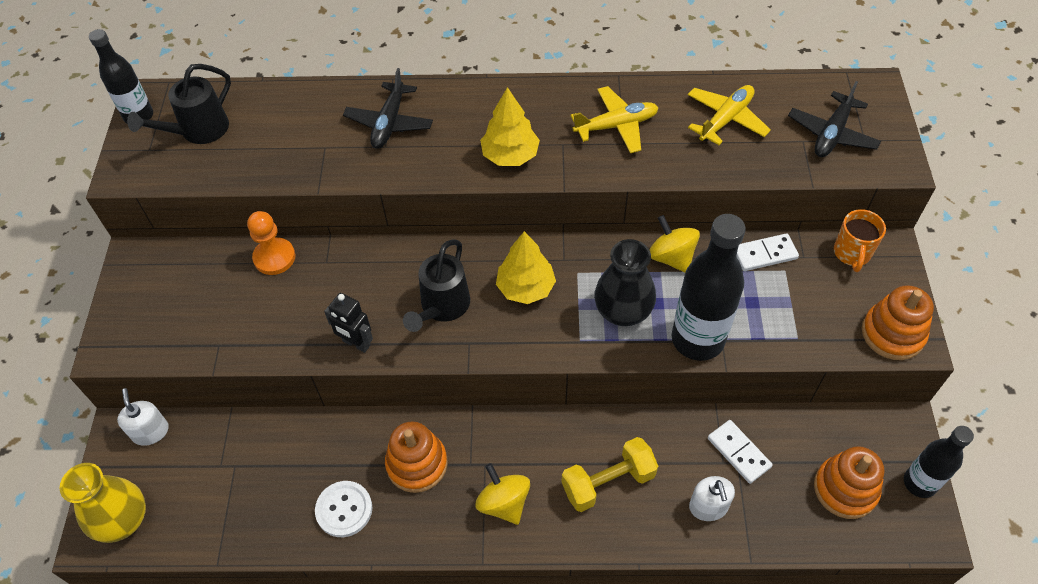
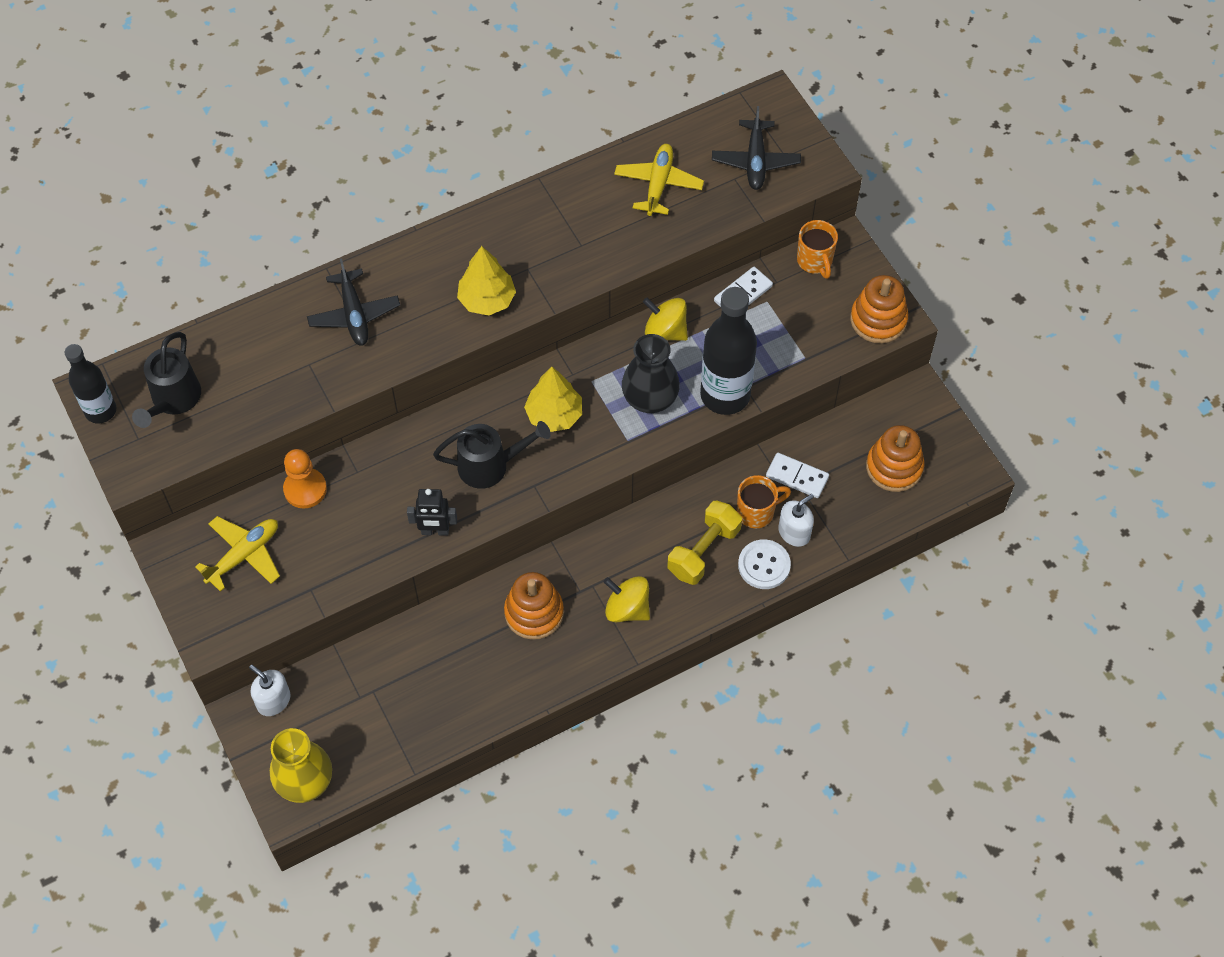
camera: 30 degrees left, 5 degrees up
white button [315,481,373,537] -> white button moved to [738,539,791,589]
black watering can [403,239,470,332] -> black watering can turned 90 degrees counterclockwise [433,421,551,489]
yellow plane [571,86,658,153] -> yellow plane moved to [195,516,280,592]
white soap dispenser [689,476,735,521] -> white soap dispenser turned 90 degrees counterclockwise [778,494,814,547]
black bottle [904,426,974,498] -> none
none -> orange mug [737,475,791,528]

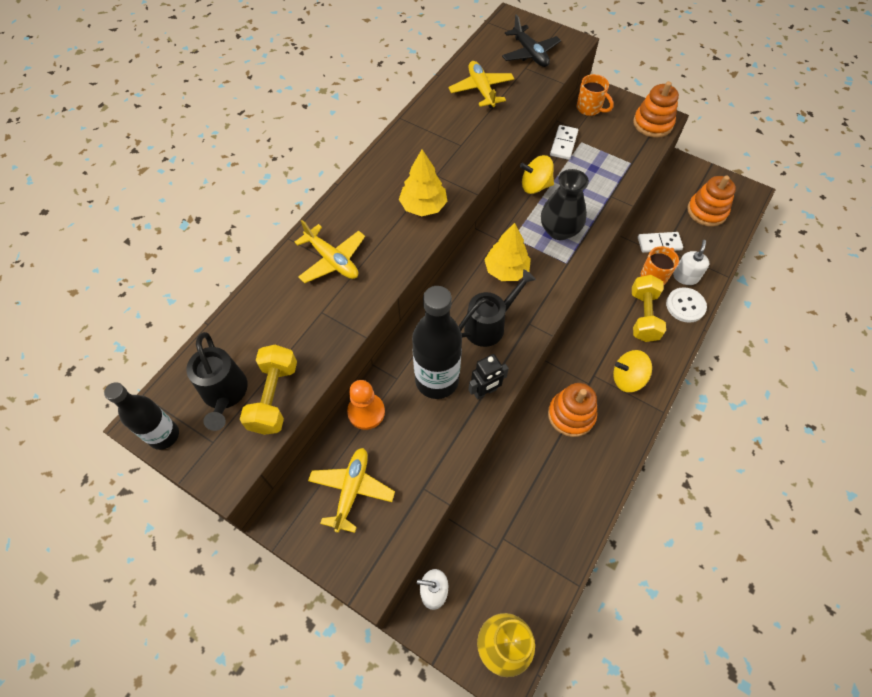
camera: 30 degrees left, 0 degrees up
black plane [307,259,400,346] -> yellow plane [295,220,365,283]
black bottle [700,287,757,415] -> black bottle moved to [412,286,462,399]
none -> yellow dumbbell [240,345,297,435]

